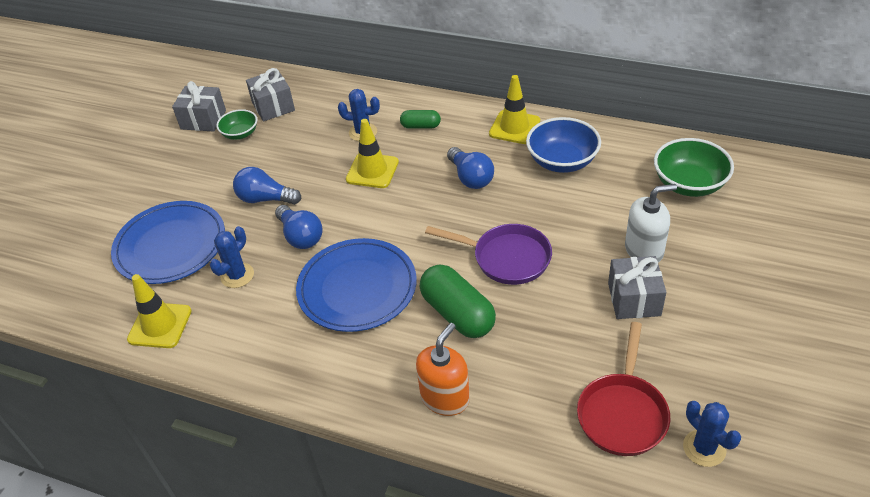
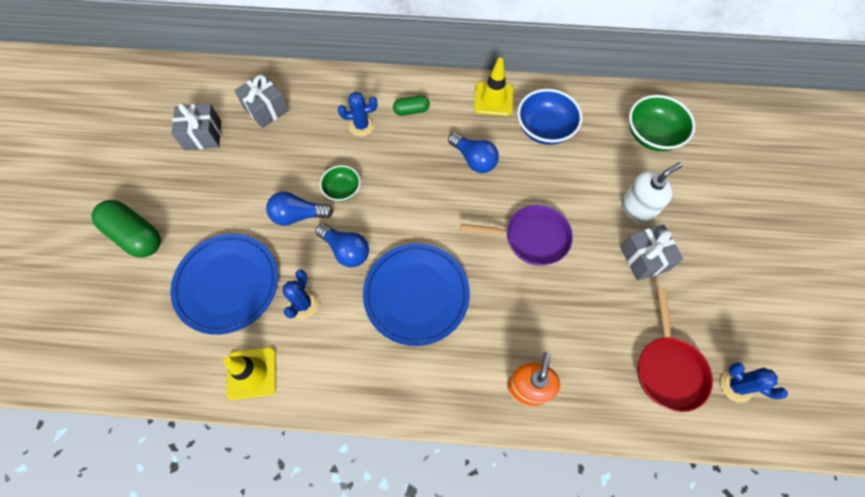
camera: 20 degrees left, 20 degrees up
green bowl [216,109,257,140] -> green bowl moved to [320,165,361,202]
yellow traffic cone [346,119,399,188] -> none
green capsule [420,264,496,338] -> green capsule moved to [91,200,161,258]

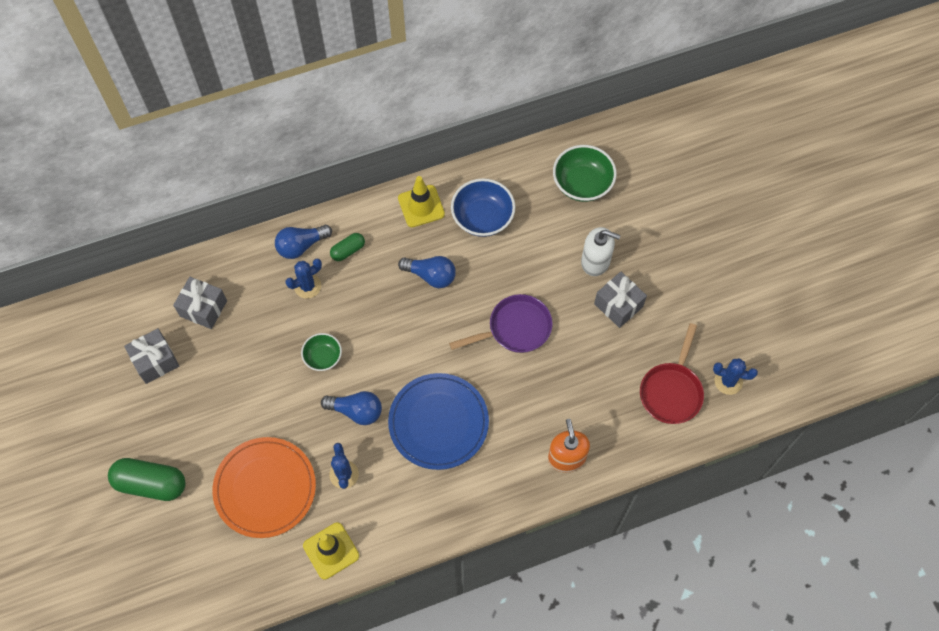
camera: 25 degrees left, 0 degrees up
blue plate [170,234,278,335] -> orange plate [212,437,316,538]
blue light bulb [266,192,334,226] -> blue light bulb moved to [275,225,332,259]
white soap dispenser [622,163,683,223] -> white soap dispenser turned 75 degrees clockwise [581,227,621,276]
red pan [637,288,713,412] -> red pan turned 45 degrees clockwise [640,323,704,424]

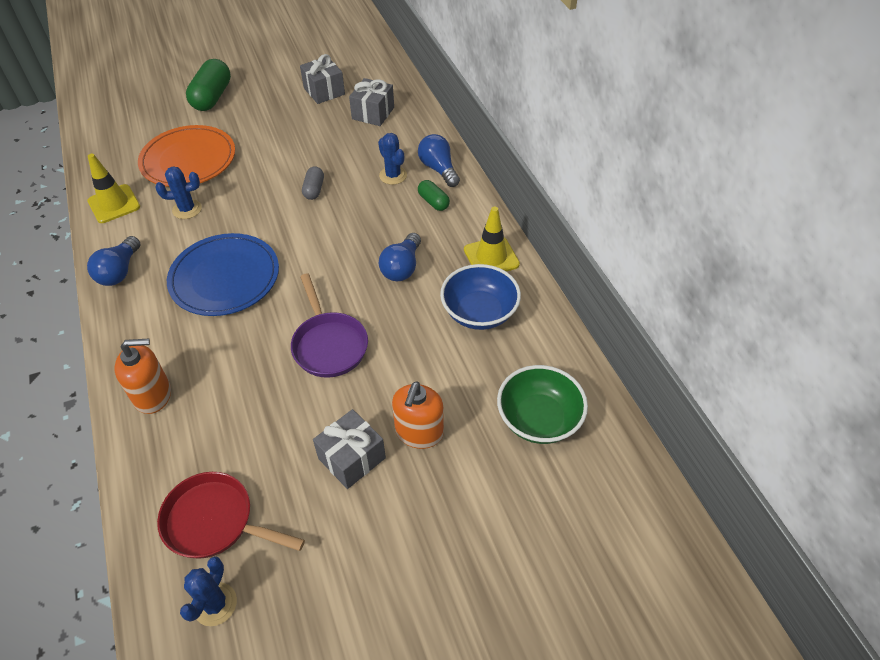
camera: 90 degrees right, 15 degrees down
green bowl [301,333,342,371] -> grey capsule [302,166,324,200]
blue light bulb [321,391,382,425] -> blue light bulb moved to [87,236,140,286]
white soap dispenser [581,227,621,276] -> orange soap dispenser [392,381,444,449]

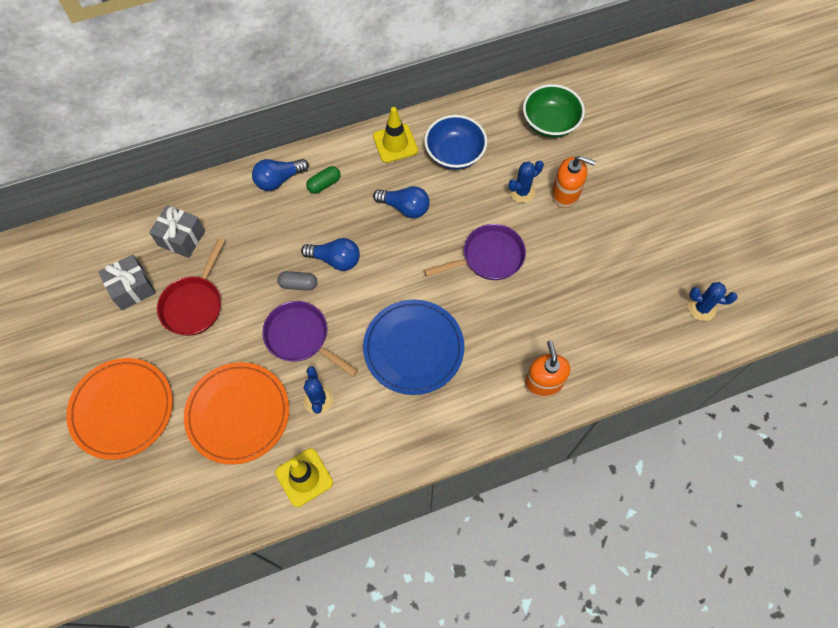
camera: 90 degrees left, 15 degrees up
blue light bulb [87,236,140,286] -> blue light bulb moved to [301,238,360,271]
red pan [157,472,305,559] -> red pan moved to [157,238,225,336]
green capsule [186,59,231,111] -> orange plate [66,358,173,460]
grey gift [313,409,386,489] -> none
blue cactus [378,133,407,185] -> blue cactus moved to [509,160,544,203]
none -> purple pan [262,301,358,377]

